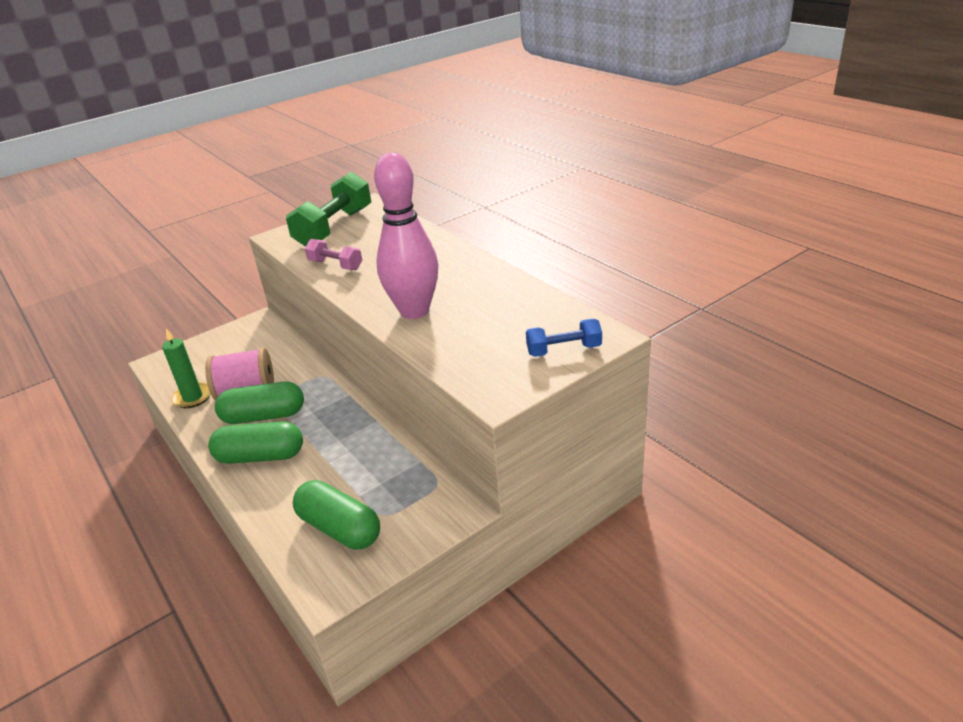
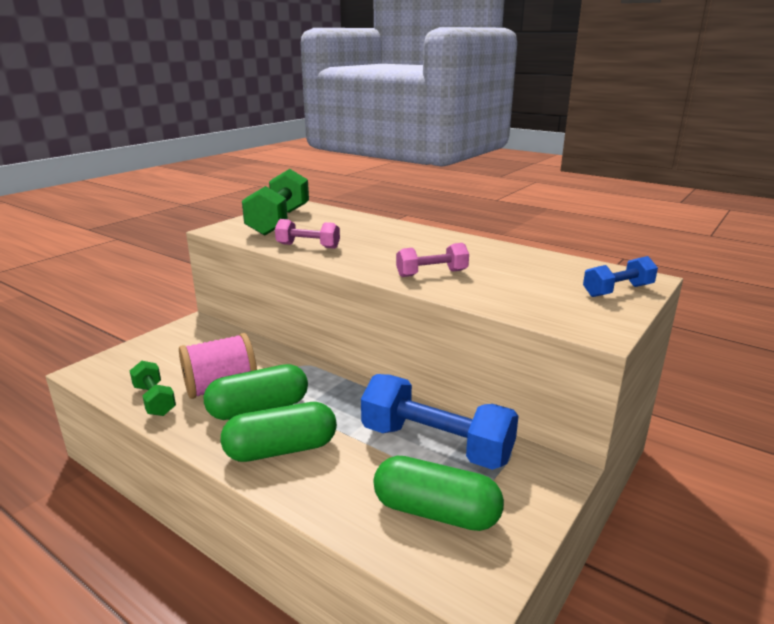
camera: 20 degrees left, 10 degrees down
green candle [162,329,211,408] -> green dumbbell [130,361,176,416]
pink bowling pin [374,153,438,319] -> pink dumbbell [396,243,469,277]
none -> blue dumbbell [361,374,519,470]

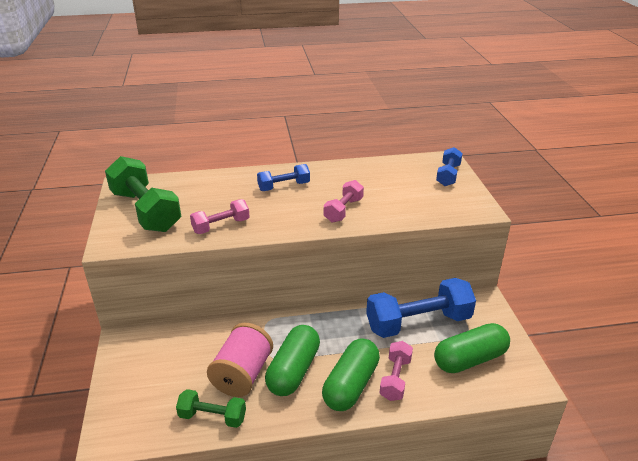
camera: 45 degrees left, 10 degrees up
none -> blue dumbbell [257,164,310,191]
none -> pink dumbbell [380,341,413,401]

